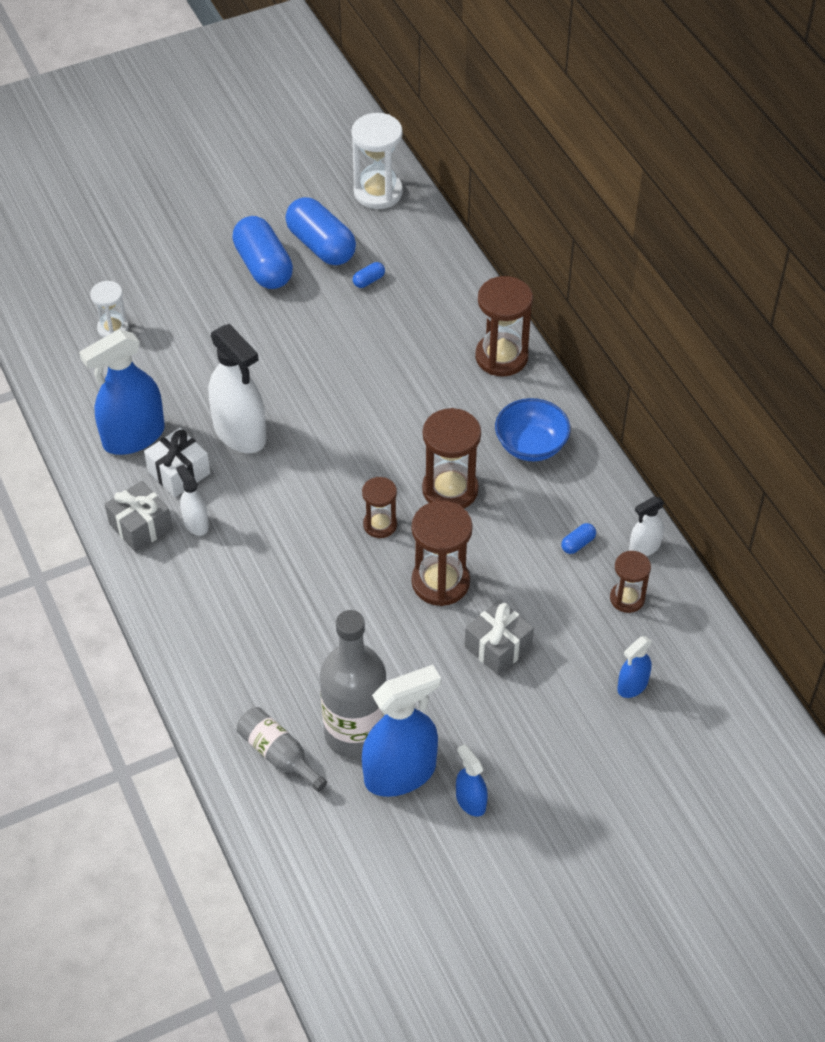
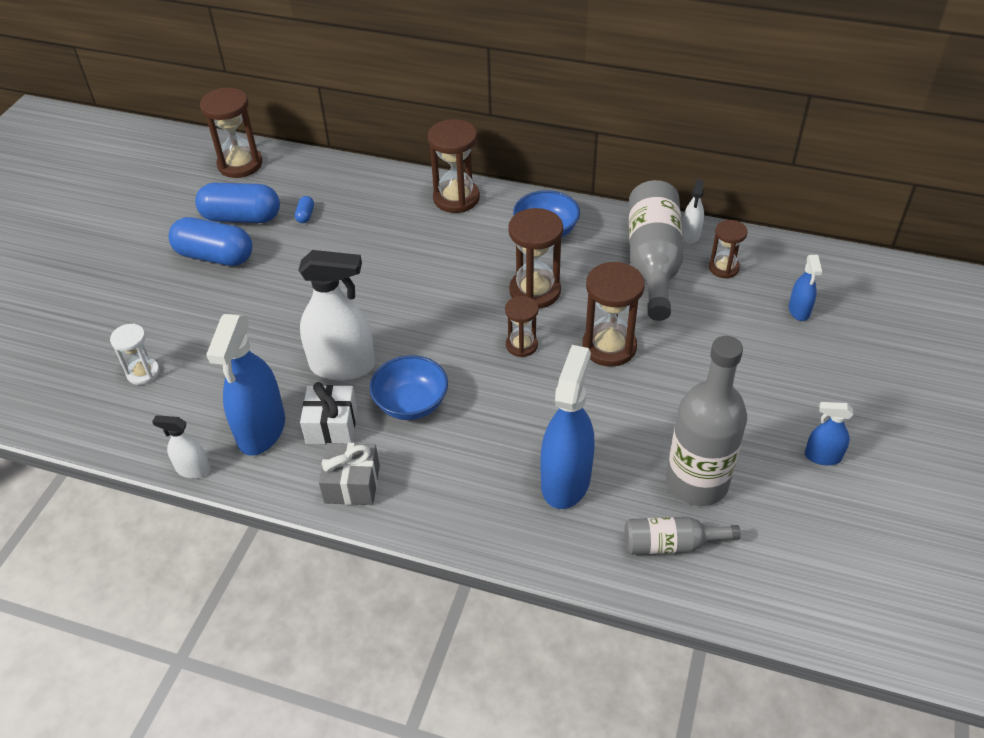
camera: 45 degrees left, 5 degrees down
white spray bottle [176,465,209,536] -> white spray bottle moved to [152,415,211,478]
white hourglass [351,113,403,209] -> brown hourglass [200,88,262,178]
blue spray bottle [362,665,441,797] -> blue spray bottle moved to [540,345,594,509]
grey gift [465,599,534,675] -> none
blue capsule [561,523,596,554] -> grey bottle [629,180,684,321]
none -> blue bowl [370,355,448,420]

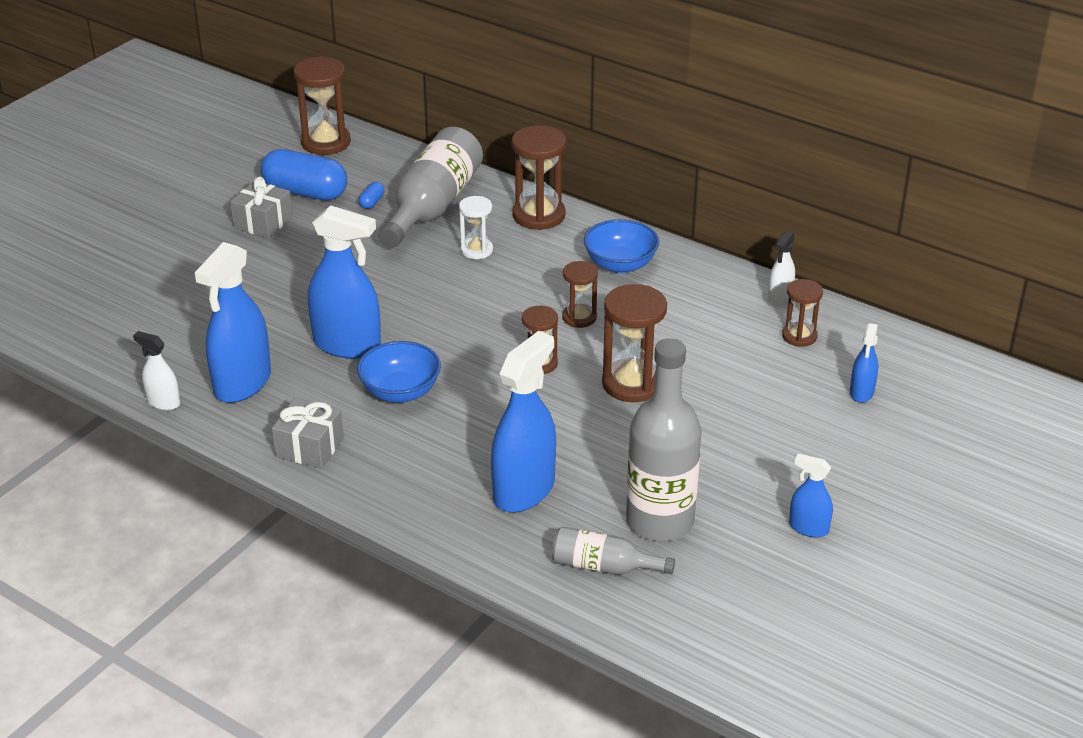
camera: 15 degrees right, 10 degrees down
white hourglass [110,324,160,385] -> white hourglass moved to [459,196,493,259]
blue capsule [168,217,252,266] -> grey gift [230,177,293,239]
white spray bottle [298,250,375,381] -> blue spray bottle [308,205,381,359]
white gift [300,382,357,444] -> none
brown hourglass [508,208,563,309] -> brown hourglass [562,261,598,328], size x0.60
grey bottle [629,180,684,321] -> grey bottle moved to [379,127,483,248]

